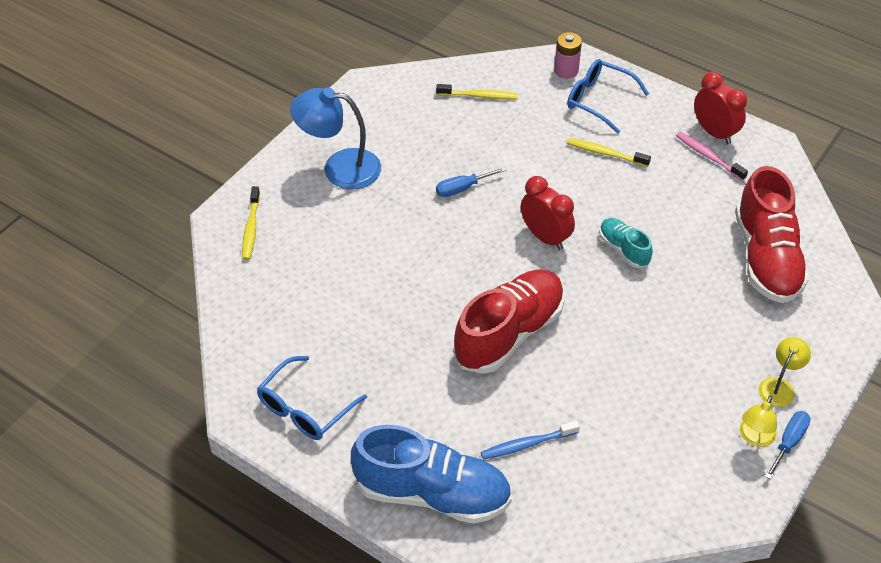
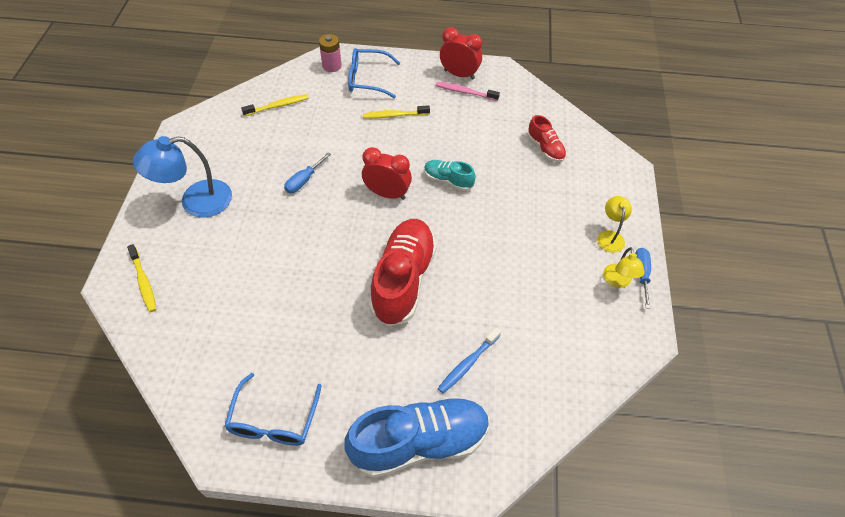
camera: 30 degrees left, 5 degrees up
red shoe [735,166,810,303] -> red shoe [527,115,566,162], size x0.50

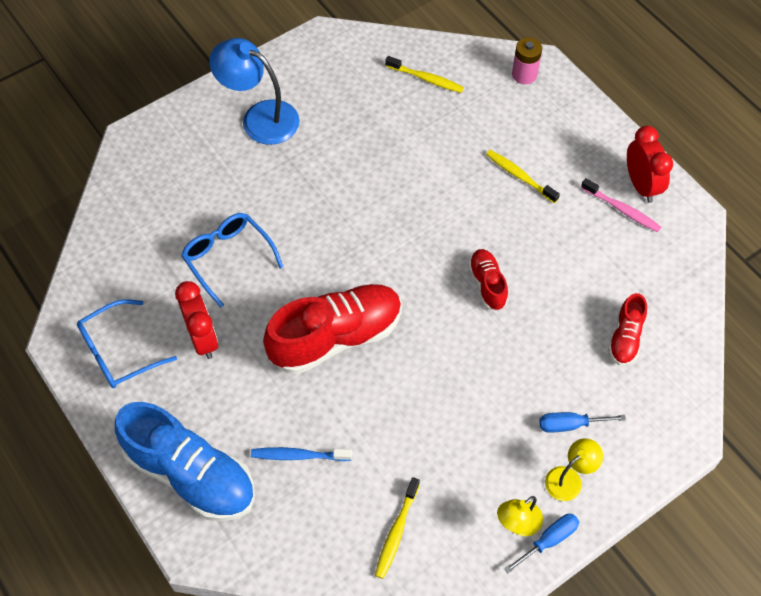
camera: 50 degrees right, 5 degrees up
yellow toothbrush [127,244,156,312] -> yellow toothbrush moved to [375,477,420,579]
blue screwdriver [284,153,331,193] -> blue screwdriver moved to [539,412,626,433]
blue glasses [348,48,400,98] -> blue glasses moved to [181,213,283,307]
red clock [362,147,412,200] -> red clock moved to [175,281,218,359]
turquoise shoe [424,160,476,191] -> red shoe [468,249,508,311]
pink toothbrush [436,82,500,101] -> pink toothbrush turned 150 degrees clockwise [581,178,661,232]

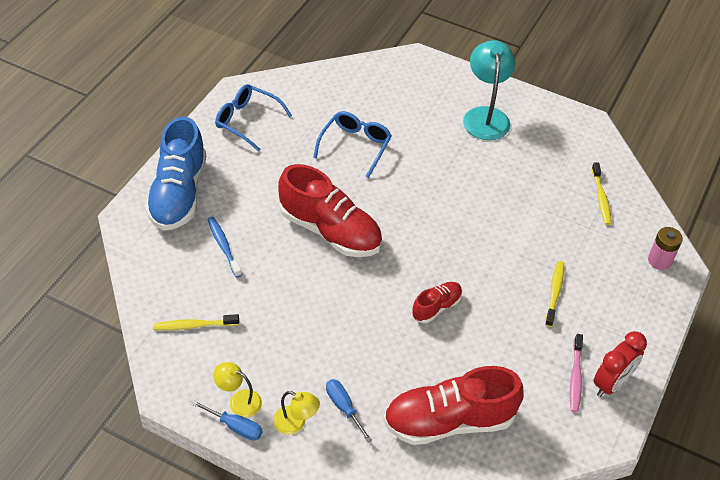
camera: 60 degrees right, 10 degrees down
red clock [175,281,218,359] -> none
blue lamp [209,38,300,145] -> turquoise lamp [463,40,515,140]
red shoe [608,293,647,365] -> red shoe [383,366,524,445], size x2.01

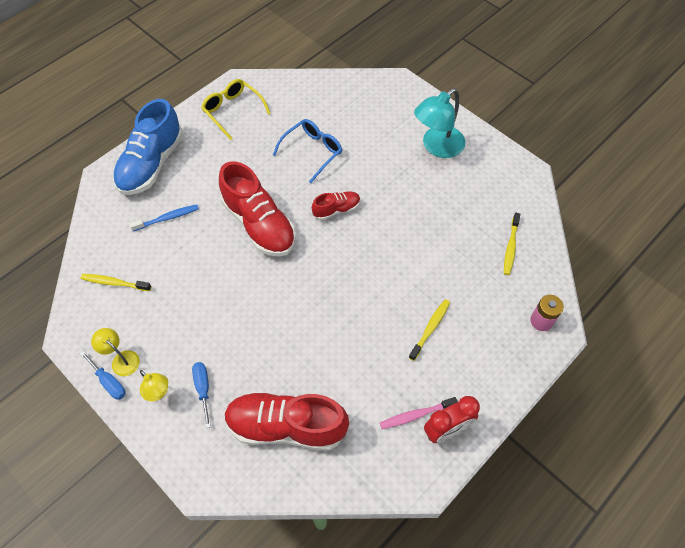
camera: 20 degrees right, 10 degrees up
blue toothbrush [207,217,242,277] -> blue toothbrush turned 75 degrees clockwise [130,204,199,231]
blue glasses [215,84,292,151] -> yellow glasses [201,79,271,140]
red shoe [412,282,462,323] -> red shoe moved to [312,191,360,220]
turquoise lamp [463,40,515,140] -> turquoise lamp turned 150 degrees counterclockwise [414,88,465,158]
pink toothbrush [570,334,583,412] -> pink toothbrush turned 45 degrees clockwise [380,397,458,429]

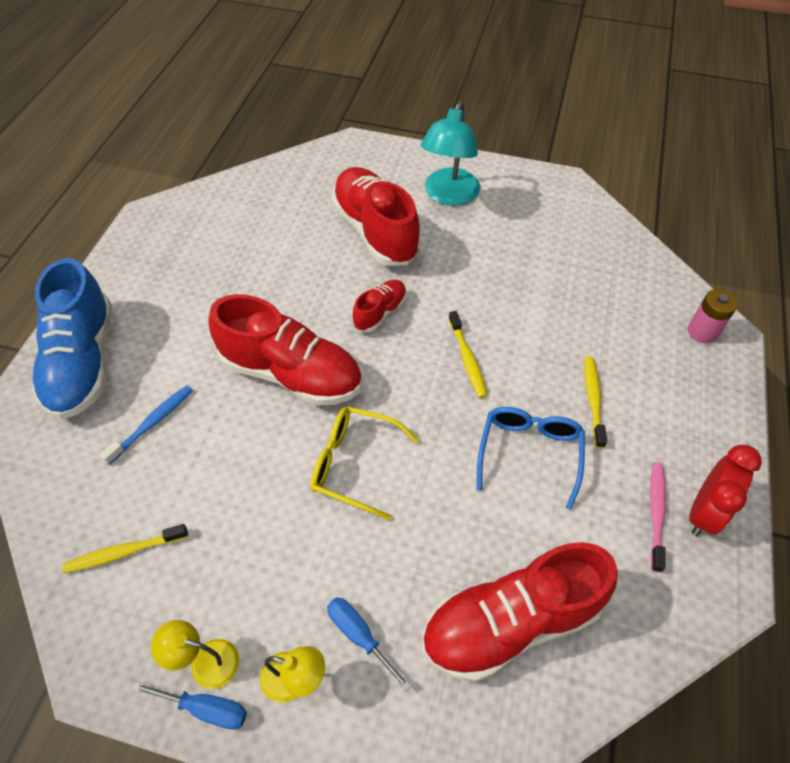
camera: 30 degrees left, 5 degrees down
yellow glasses [201,79,271,140] -> yellow glasses moved to [311,406,419,520]
blue glasses [273,119,342,183] -> blue glasses moved to [477,407,585,510]
pink toothbrush [380,397,458,429] -> pink toothbrush turned 150 degrees clockwise [650,462,666,573]
yellow toothbrush [504,213,520,275] -> yellow toothbrush moved to [448,311,487,398]
none -> red shoe [331,167,421,266]

